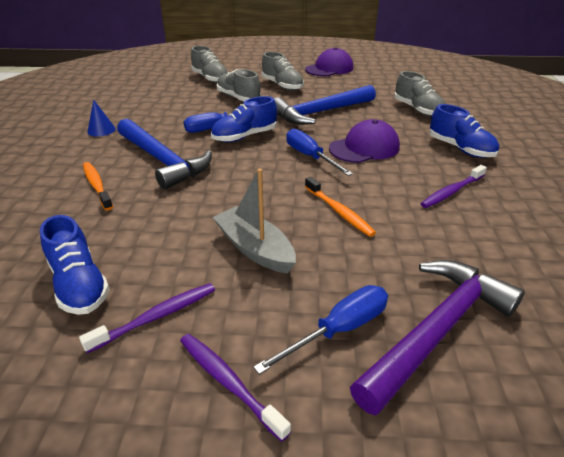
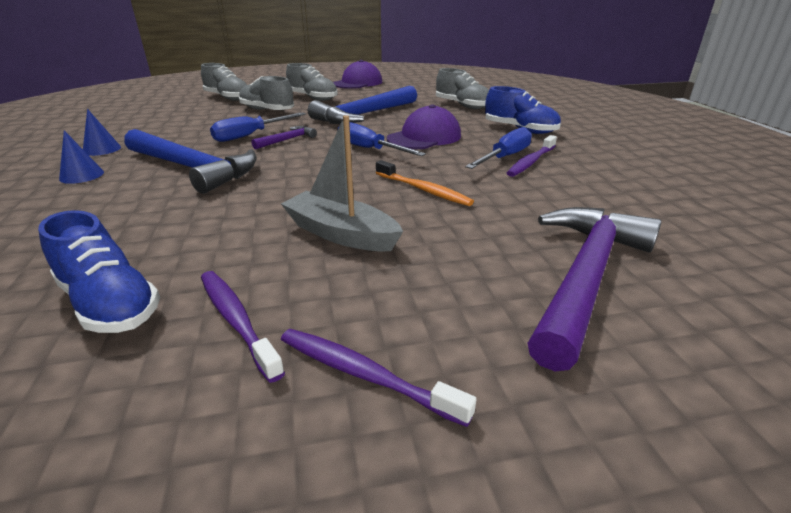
camera: 15 degrees left, 5 degrees down
purple toothbrush [79,283,215,353] -> purple toothbrush turned 75 degrees counterclockwise [201,271,285,383]
orange toothbrush [83,162,113,211] -> none
blue shoe [211,96,277,142] -> purple hammer [251,126,317,149]
blue screwdriver [253,285,388,375] -> blue screwdriver moved to [465,127,532,169]
none -> blue cone [59,130,104,184]

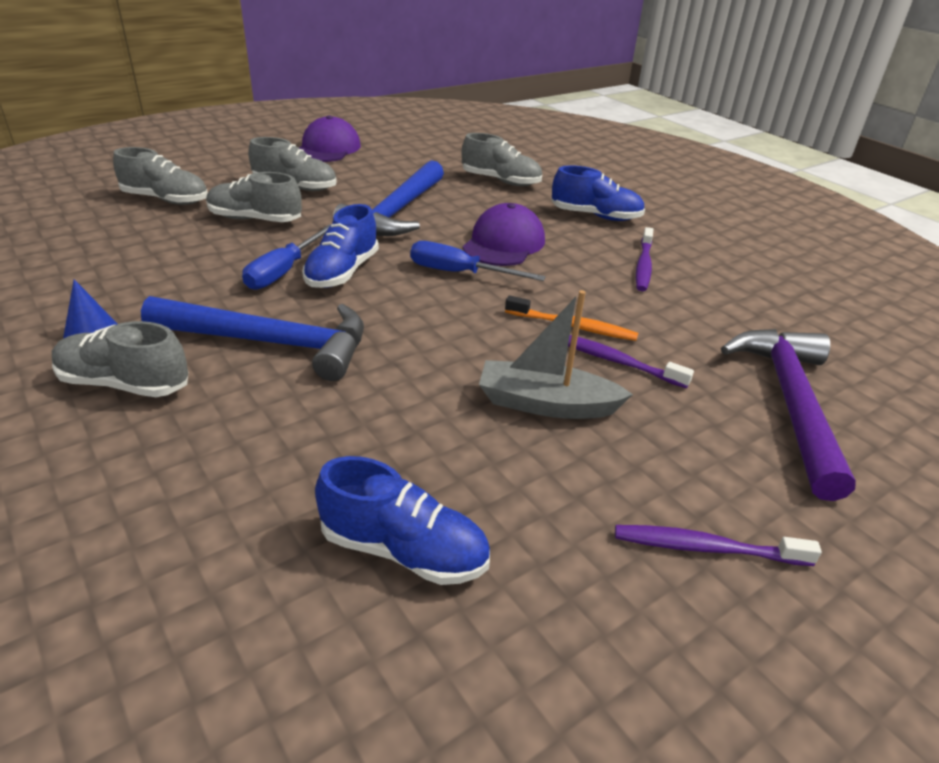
camera: 25 degrees left, 5 degrees up
blue cone [59,130,104,184] -> grey shoe [52,321,188,397]
purple toothbrush [201,271,285,383] -> purple toothbrush moved to [568,335,694,389]
purple hammer [251,126,317,149] -> blue shoe [302,204,379,288]
blue screwdriver [465,127,532,169] -> none

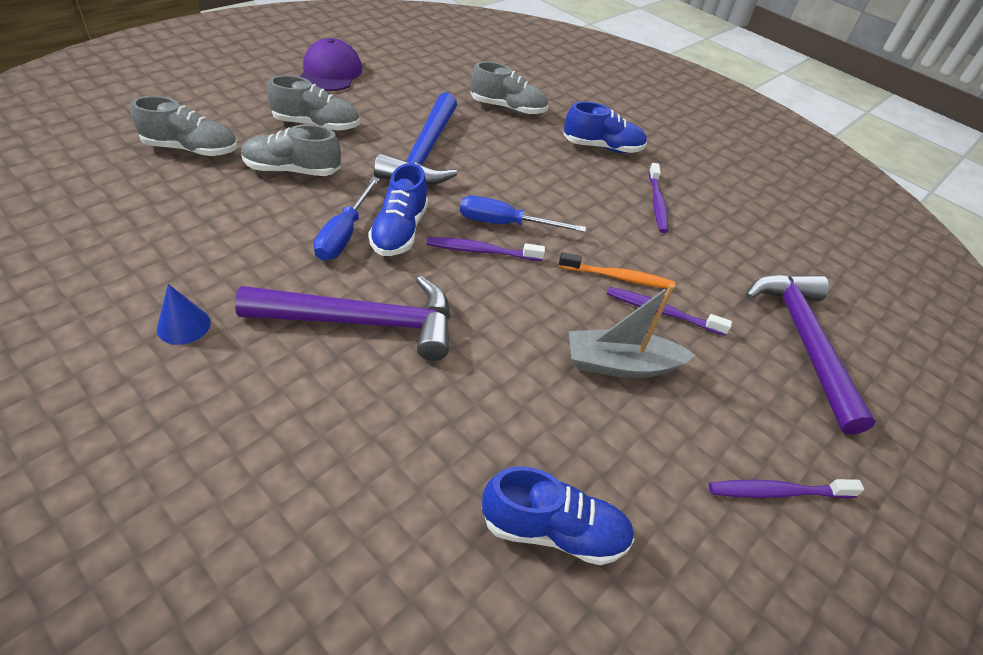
camera: 15 degrees left, 10 degrees up
grey shoe [52,321,188,397] -> none
blue hammer [141,296,364,381] -> purple hammer [235,276,451,361]
purple cap [463,203,545,266] -> none
none -> purple toothbrush [427,237,545,261]

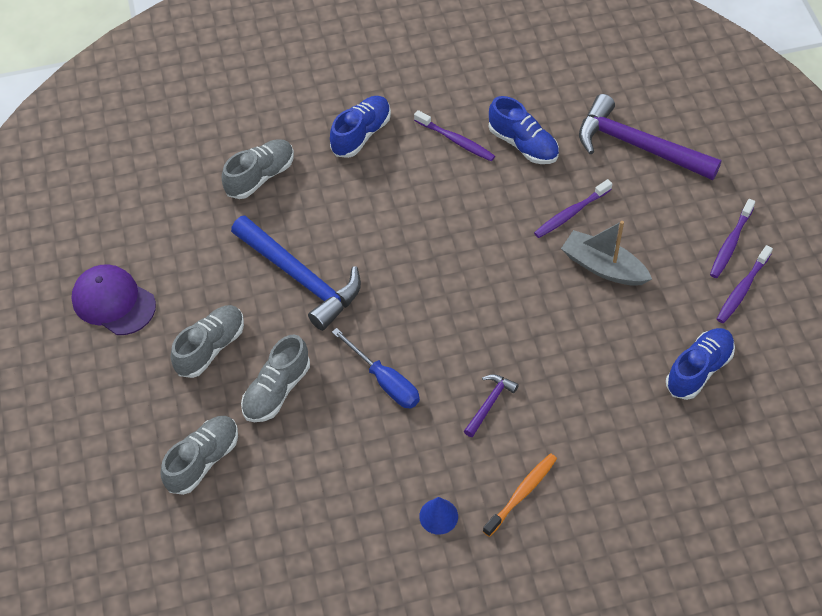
camera: 50 degrees left, 10 degrees up
purple hammer [235,276,451,361] -> purple hammer [464,374,519,437], size x0.46
blue shoe [368,163,428,256] -> blue shoe moved to [489,96,559,164]
purple toothbrush [427,237,545,261] -> purple toothbrush moved to [717,245,773,323]
blue screwdriver [460,196,586,232] -> none
orange toothbrush [559,252,676,289] -> orange toothbrush moved to [483,453,557,537]
grey boat [569,284,696,378] -> grey boat turned 90 degrees clockwise [561,221,652,286]

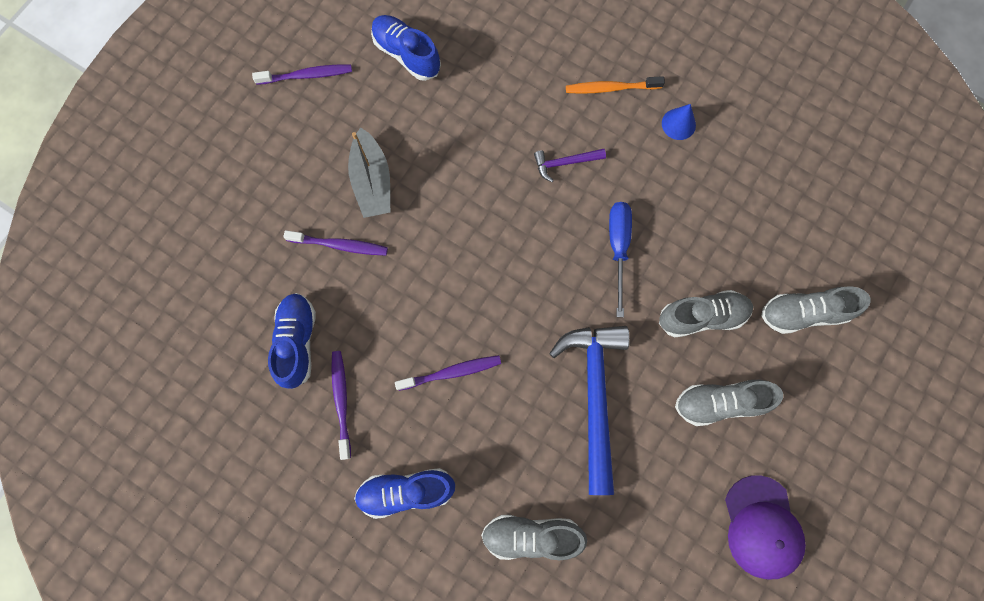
camera: 135 degrees left, 20 degrees up
purple hammer [579,94,721,180] -> none
blue shoe [666,328,735,400] -> blue shoe turned 45 degrees clockwise [371,15,441,81]
purple toothbrush [710,199,755,278] -> purple toothbrush moved to [395,355,501,391]

